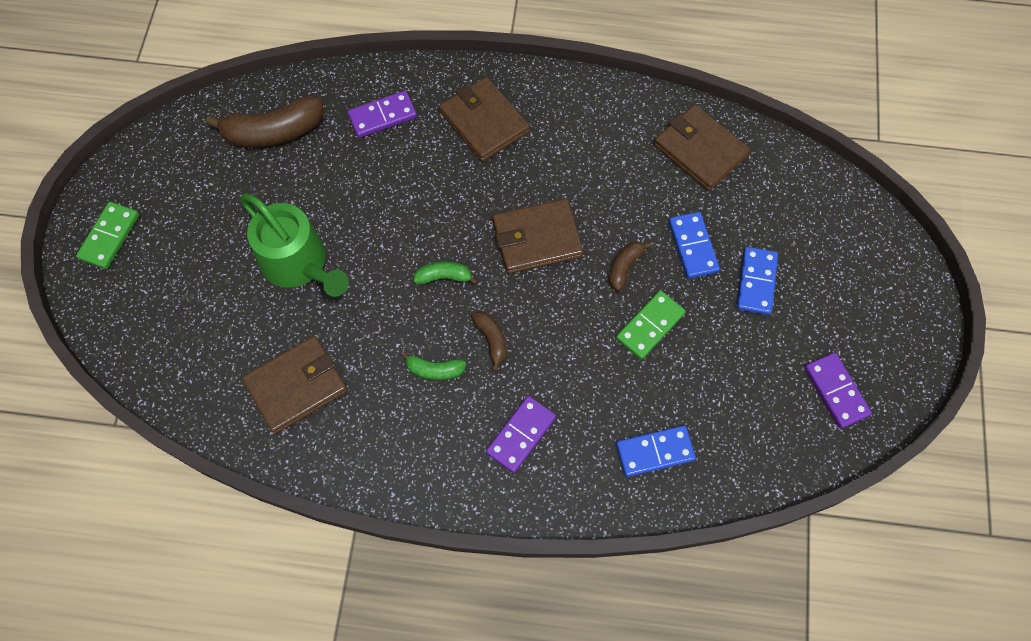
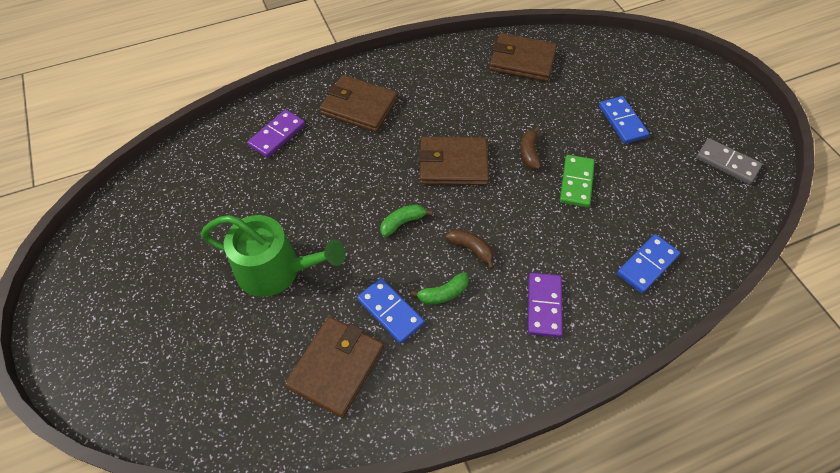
camera: 30 degrees left, 10 degrees down
green domino [76,202,139,269] -> none
brown banana [206,96,323,147] -> none
brown wallet [492,199,583,274] -> brown wallet turned 45 degrees clockwise [418,137,489,185]
blue domino [669,212,720,279] -> blue domino moved to [357,278,424,344]
purple domino [804,353,872,429] -> grey domino [696,138,762,185]

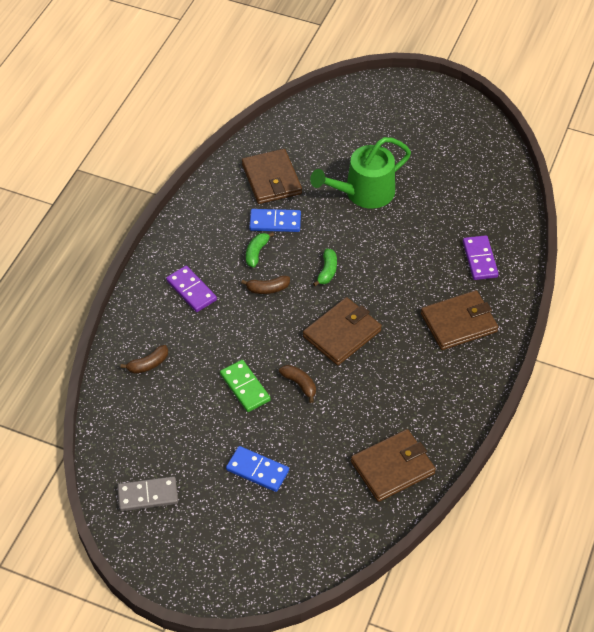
camera: 135 degrees right, 5 degrees down
blue domino [617,234,680,293] -> brown banana [121,345,168,374]

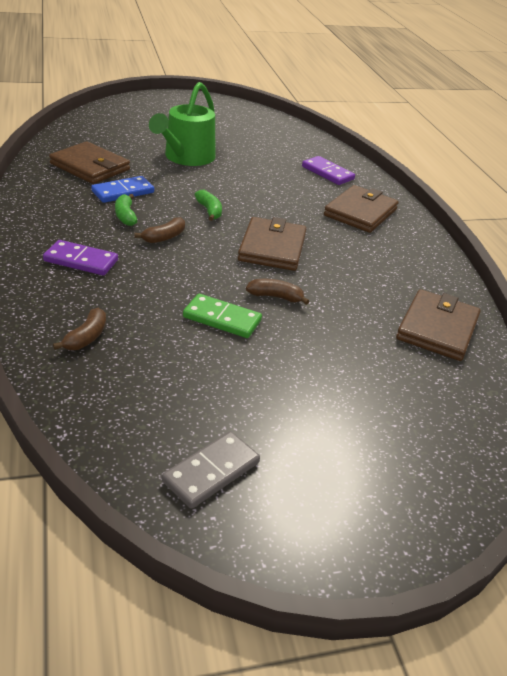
camera: 40 degrees left, 15 degrees down
blue domino [226,446,289,492] -> none

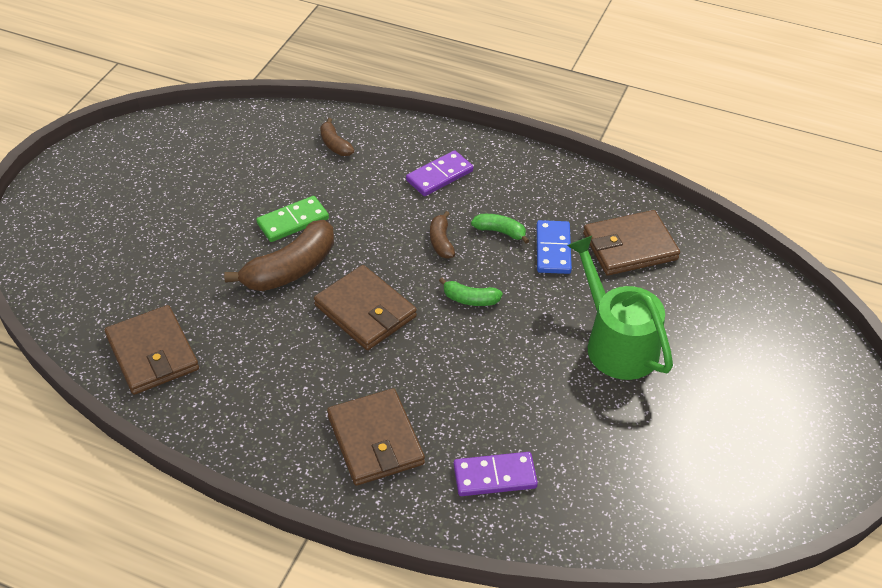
camera: 130 degrees right, 10 degrees up
grey domino [162,431,260,509] -> none
brown banana [246,279,309,305] -> brown banana [224,220,334,291], size x1.94

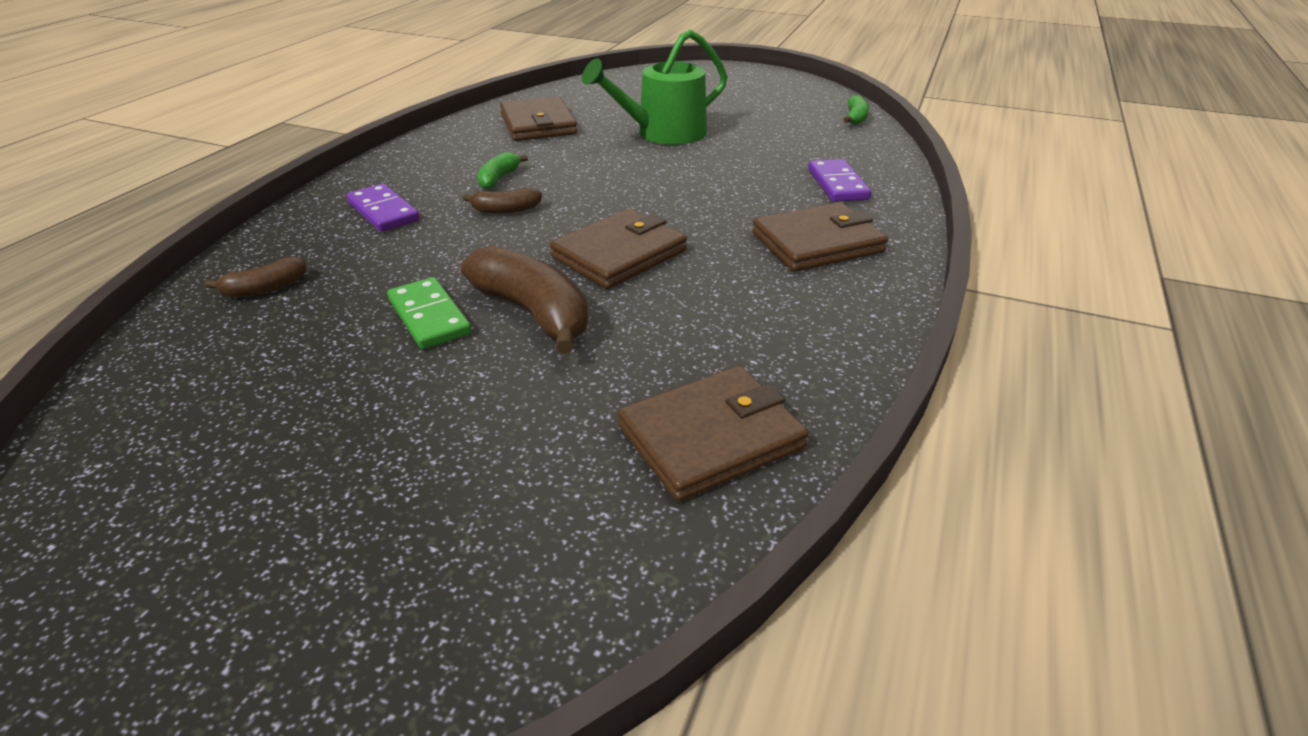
camera: 90 degrees left, 10 degrees down
green banana [439,278,503,306] -> green banana moved to [843,95,869,125]
blue domino [537,220,572,274] -> none

